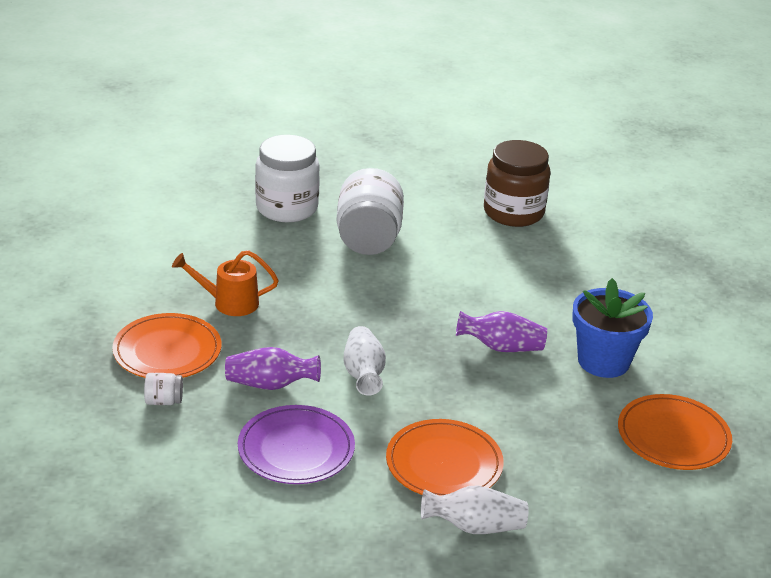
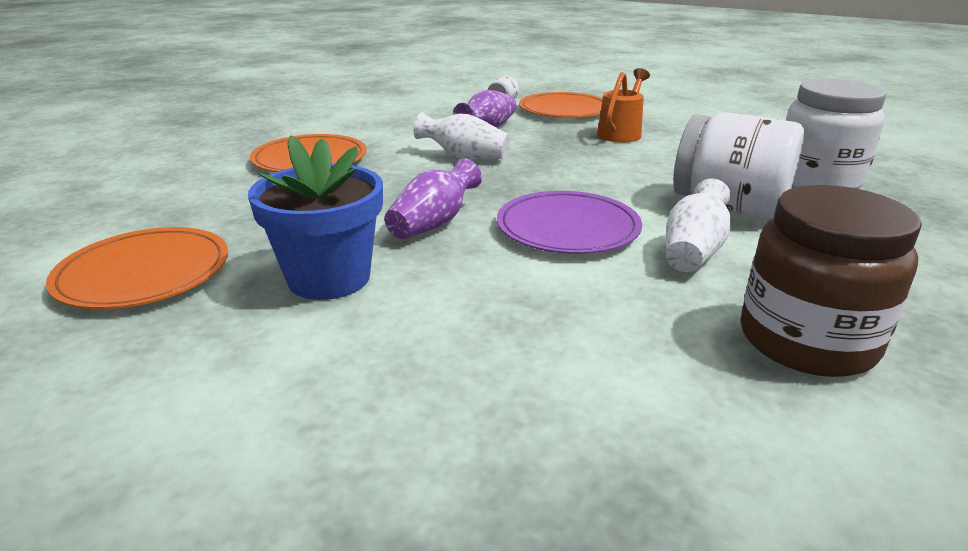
camera: 120 degrees right, 5 degrees down
purple plate [238,405,355,484] -> purple plate moved to [497,191,642,254]
white vase [421,485,529,534] -> white vase moved to [666,179,731,272]

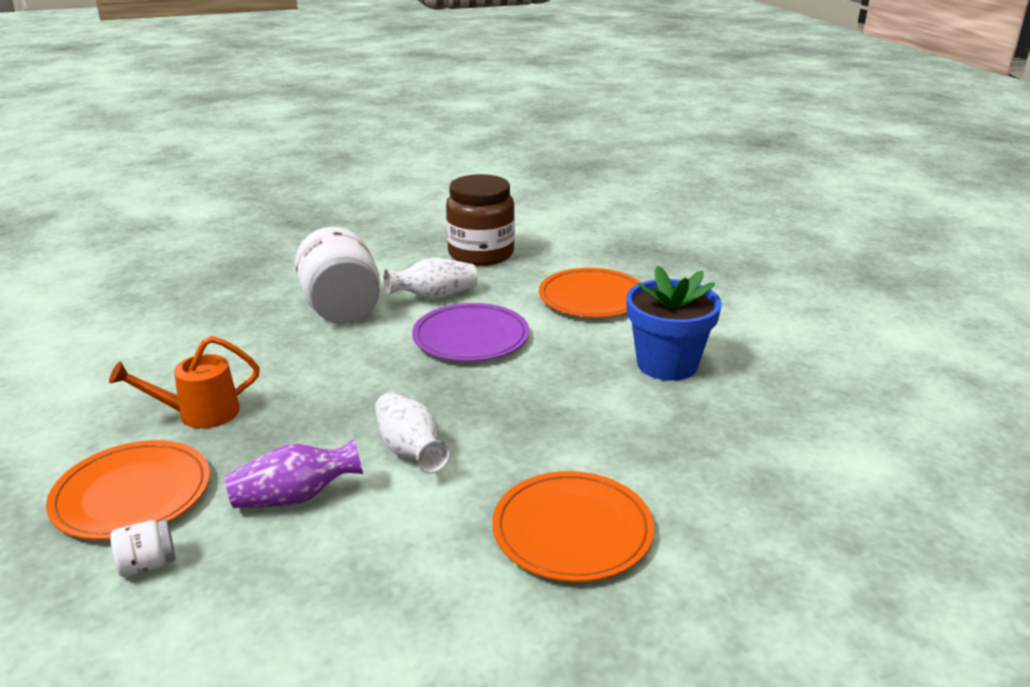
camera: 140 degrees left, 0 degrees up
orange plate [46,227,228,309] -> orange plate moved to [539,268,641,318]
purple vase [384,158,482,239] -> none
white jar [786,79,886,189] -> none

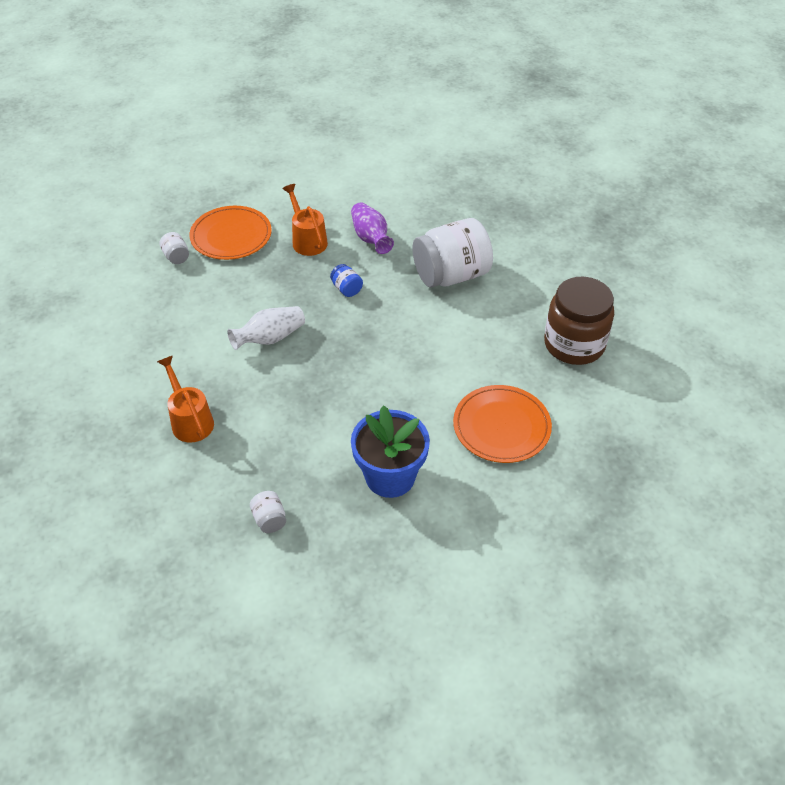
camera: 85 degrees right, 20 degrees up
purple vase [225,439,363,508] -> purple vase moved to [351,202,394,254]
white vase [384,257,478,299] -> none
purple plate [412,303,530,362] -> none
orange plate [492,471,654,582] -> orange watering can [157,356,214,443]
none -> white jar [250,491,286,533]
none -> blue jar [330,264,363,297]

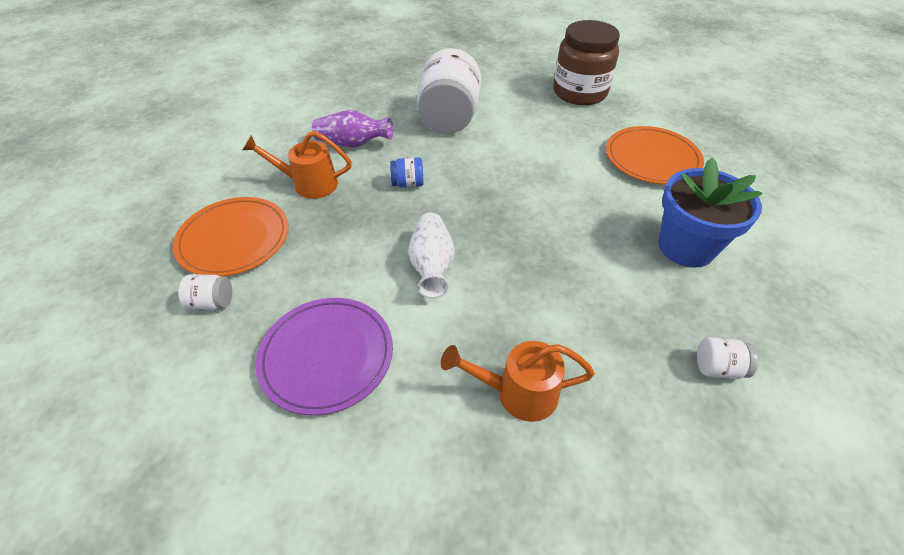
camera: 60 degrees left, 0 degrees up
none -> purple plate [256,298,393,415]

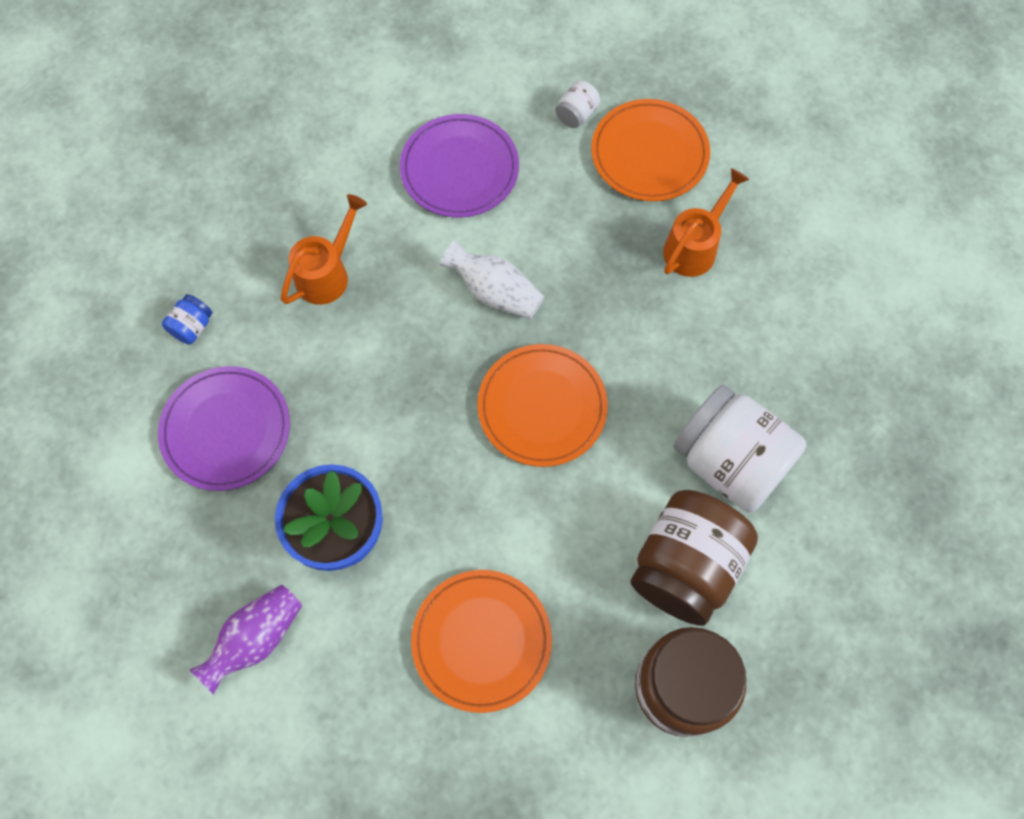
camera: 125 degrees right, 20 degrees up
purple vase [312,110,393,148] -> purple vase moved to [190,584,302,695]
blue jar [390,157,424,187] -> blue jar moved to [162,294,212,345]
white jar [697,337,758,379] -> purple plate [158,366,290,491]
none -> orange plate [477,344,608,467]
none -> brown jar [630,490,758,626]

